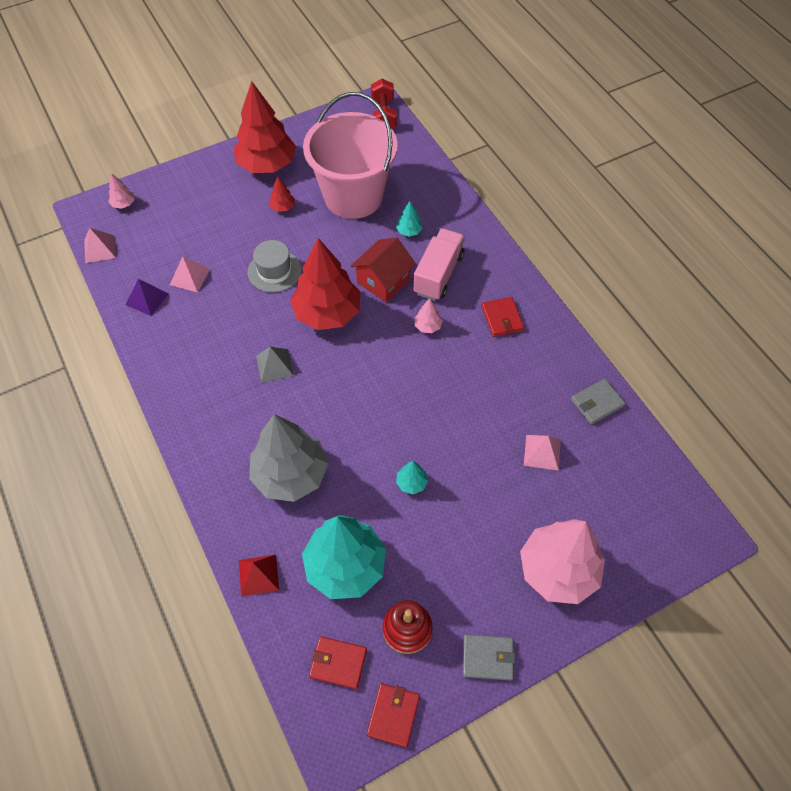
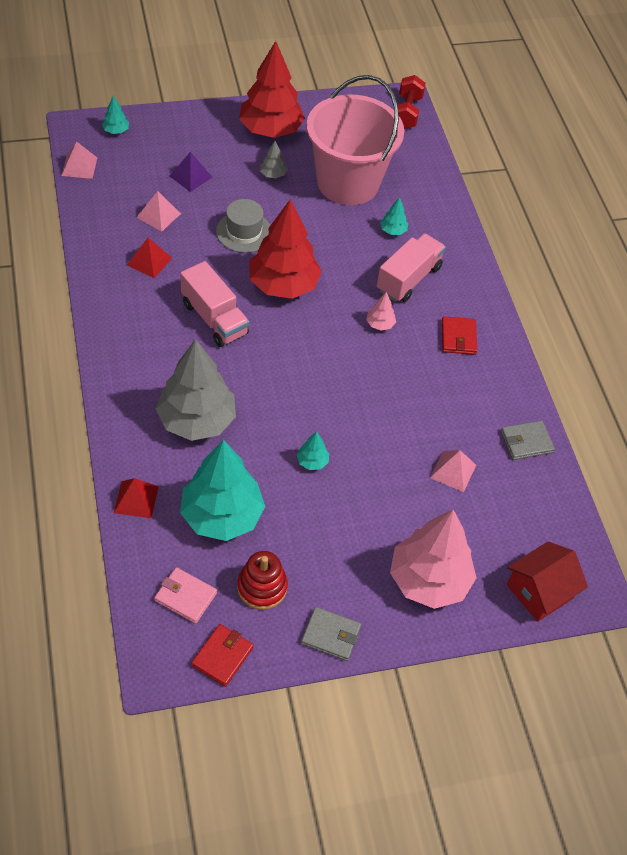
camera: 10 degrees right, 5 degrees down
pink tree [108,173,135,209] -> turquoise tree [102,96,129,134]
purple pyramid [126,279,169,316] -> purple pyramid moved to [169,152,212,192]
grey pyramid [256,347,294,383] -> pink truck [180,261,249,347]
red tree [269,176,295,212] -> grey tree [260,141,287,178]
red wallet [309,636,367,689] -> pink wallet [154,567,217,624]
red house [351,237,416,302] -> red house moved to [507,541,588,622]
none -> red pyramid [127,238,172,278]

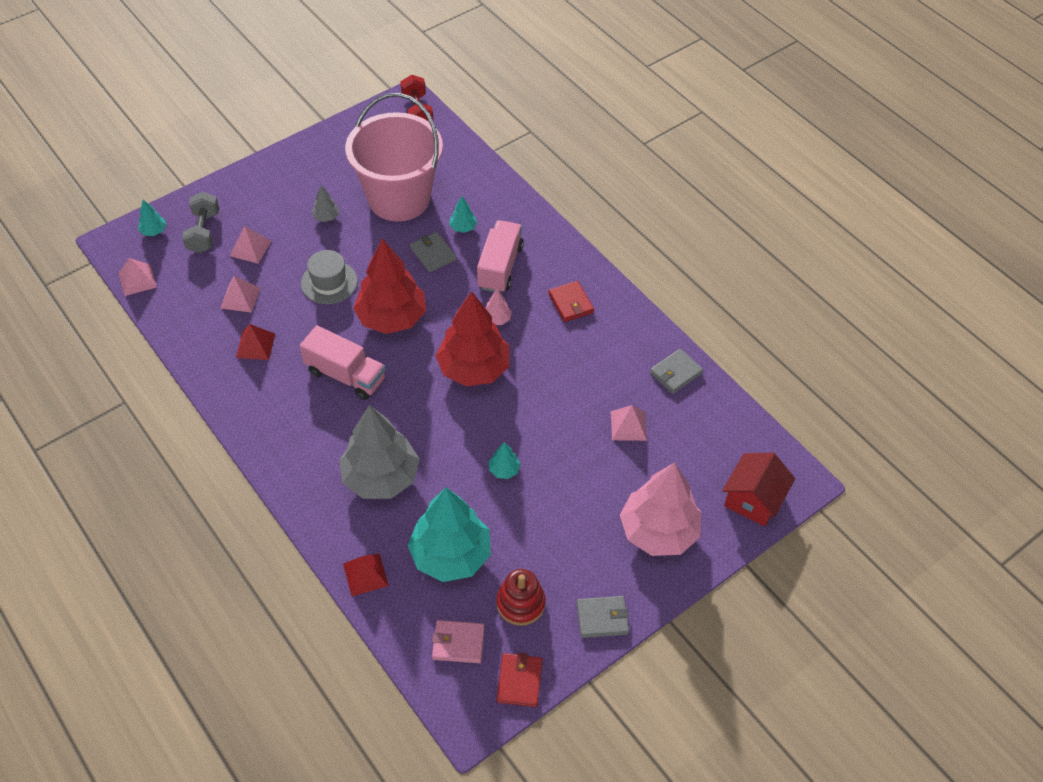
camera: 20 degrees left, 0 degrees up
purple pyramid [169,152,212,192] -> pink pyramid [230,226,271,264]
red tree [239,41,305,138] -> red tree moved to [435,291,510,386]
none -> grey dumbbell [182,192,219,253]
none -> grey wallet [410,232,457,272]

